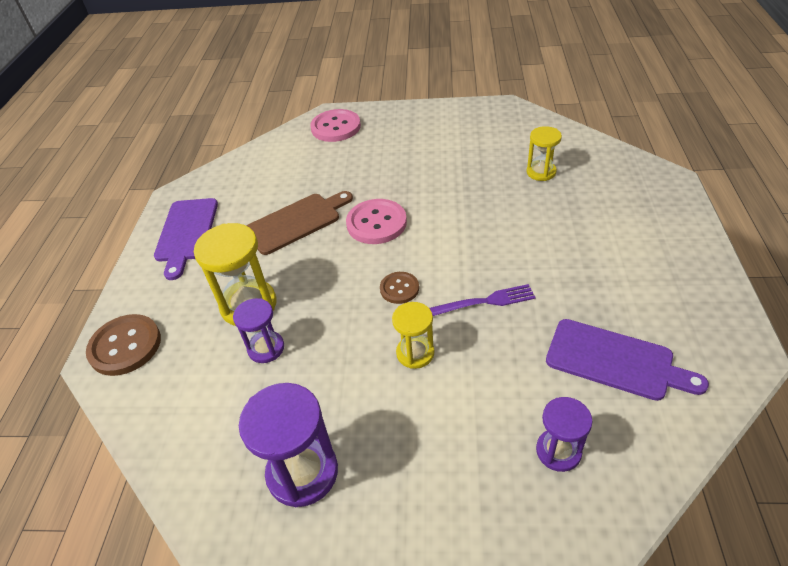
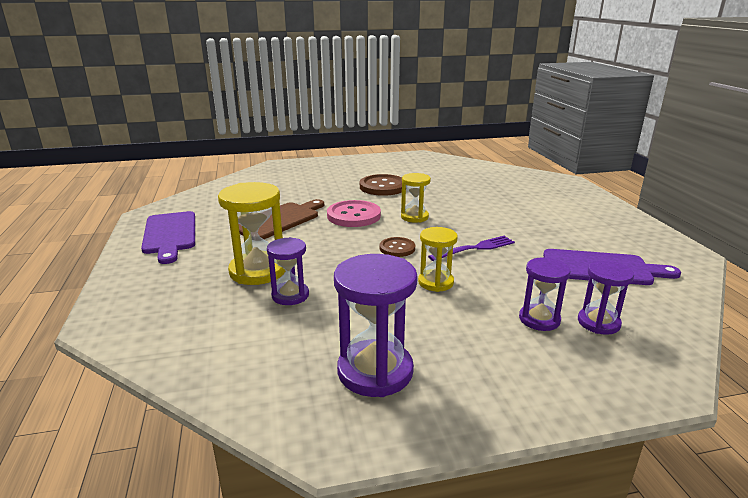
camera: 20 degrees left, 20 degrees down
brown button [86,314,161,376] -> brown button moved to [360,174,402,196]
pink button [310,109,361,142] -> none
yellow hourglass [526,126,562,181] -> yellow hourglass moved to [401,173,431,223]
none -> purple hourglass [519,257,570,331]

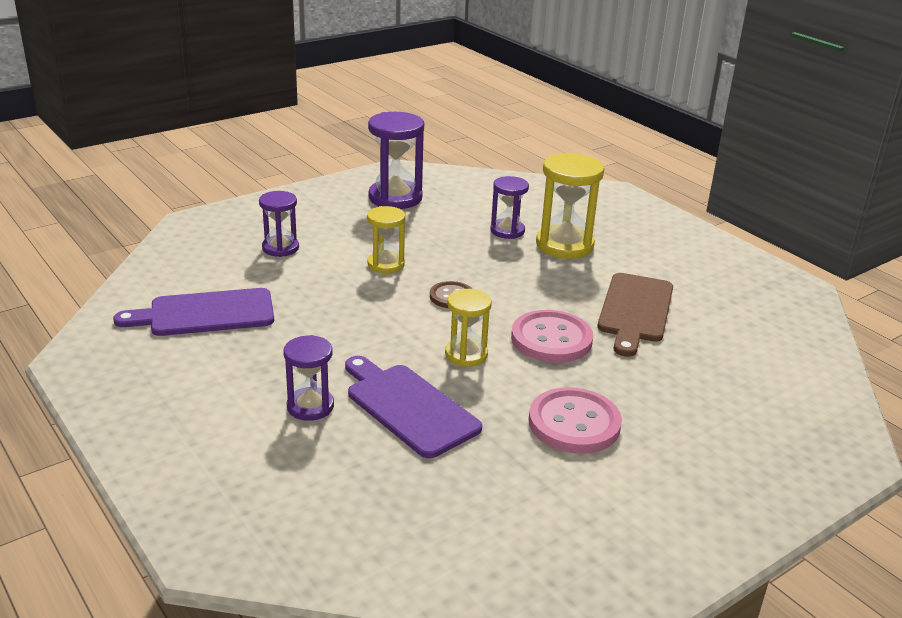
camera: 155 degrees right, 5 degrees up
purple cutting board [141,211,195,264] -> purple cutting board moved to [345,356,482,458]
brown button [360,174,402,196] -> pink button [529,387,622,454]
purple fork [428,236,515,261] -> none
purple hourglass [578,260,634,335] -> purple hourglass moved to [283,335,334,421]

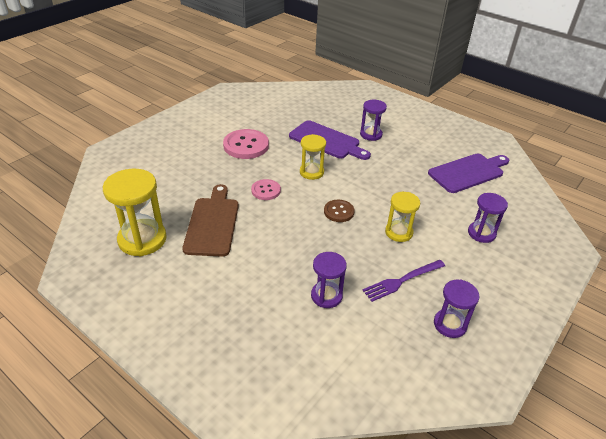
camera: 165 degrees right, 10 degrees up
purple hourglass [368,112,424,209] -> purple hourglass [434,280,479,338], size x0.61
pink button [511,310,593,363] -> pink button [251,179,281,200], size x0.58
yellow hourglass [536,153,604,259] -> yellow hourglass moved to [103,169,167,256]
none -> purple fork [362,260,445,302]

